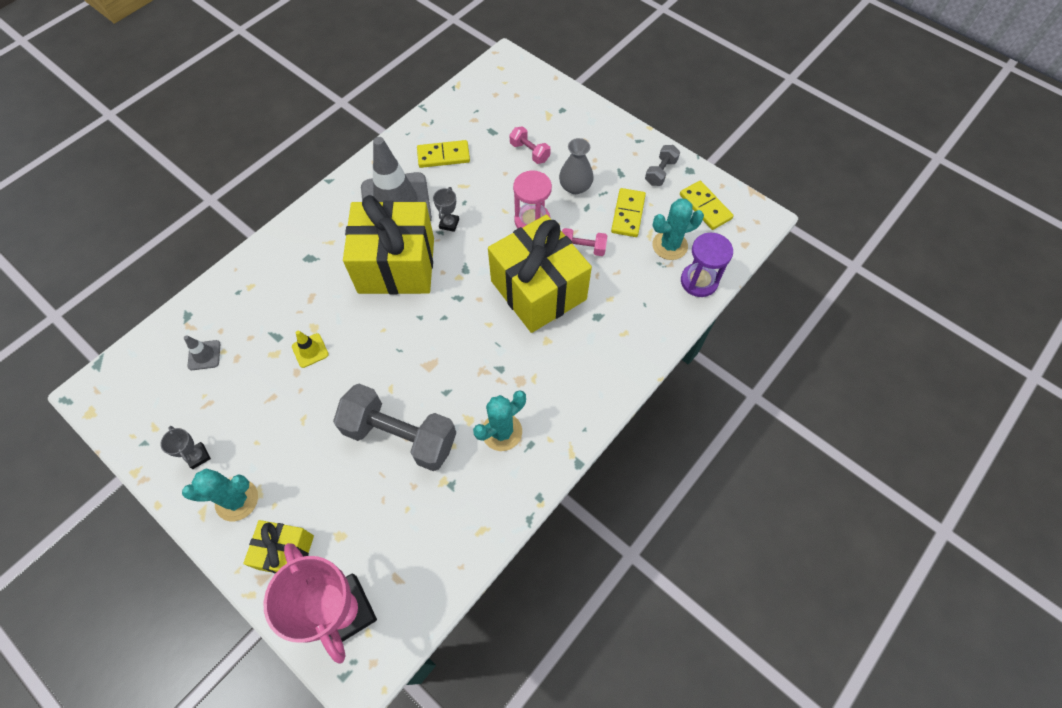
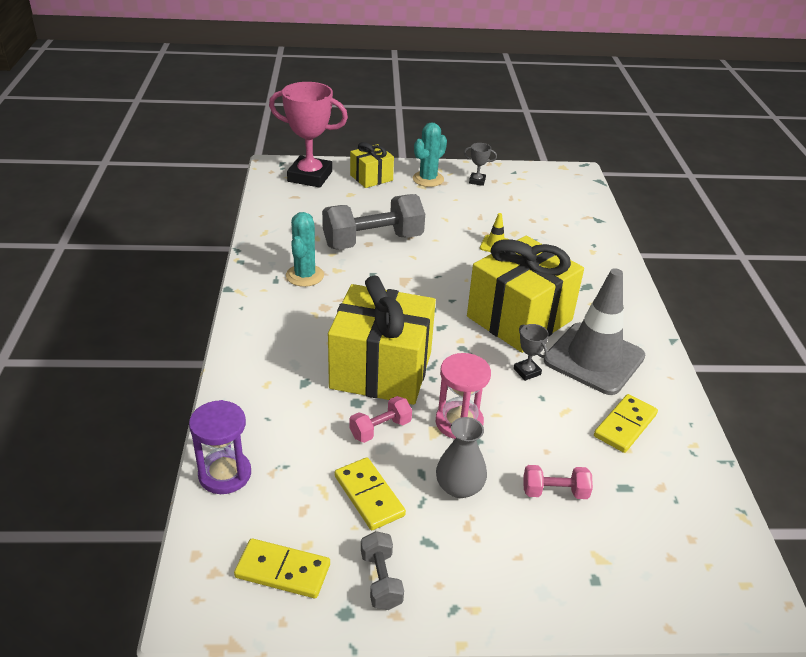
camera: 135 degrees right, 25 degrees down
grey traffic cone [184,335,220,370] -> none
turquoise cactus [652,198,704,260] -> none

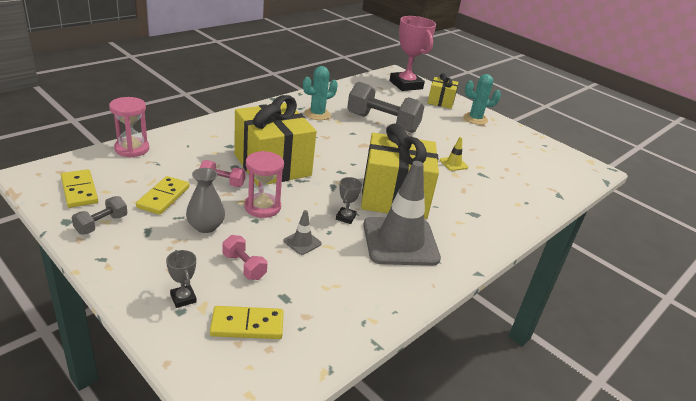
camera: 45 degrees right, 5 degrees down
purple hourglass [189,400,251,494] -> pink hourglass [109,97,149,158]
grey trophy [464,143,497,186] -> grey trophy moved to [166,250,197,308]
yellow domino [594,394,658,453] -> yellow domino moved to [210,306,284,339]
none -> grey traffic cone [284,210,322,255]

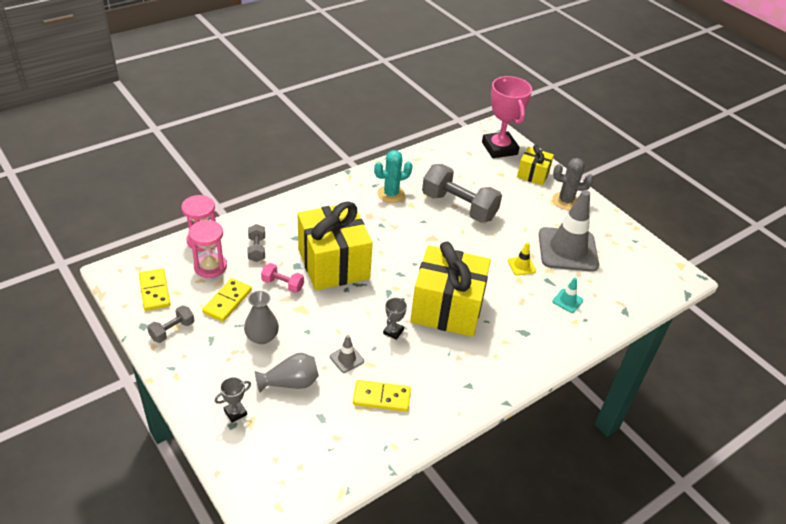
camera: 10 degrees right, 10 degrees up
grey trophy [166,250,197,308] -> grey trophy turned 75 degrees clockwise [215,377,251,423]
yellow domino [210,306,284,339] -> yellow domino moved to [353,380,411,412]
pink dumbbell [223,235,267,280] -> grey vase [255,353,319,392]
pink hourglass [245,151,284,218] -> pink hourglass moved to [189,220,227,278]
grey traffic cone [363,161,441,266] -> grey traffic cone moved to [539,190,599,272]
turquoise cactus [463,74,501,125] -> grey cactus [553,158,594,210]
none -> grey dumbbell [247,224,265,262]
none -> turquoise traffic cone [553,277,583,313]

